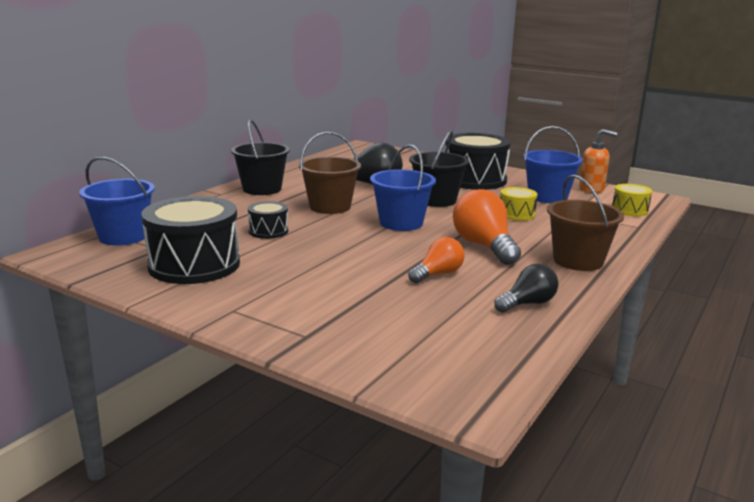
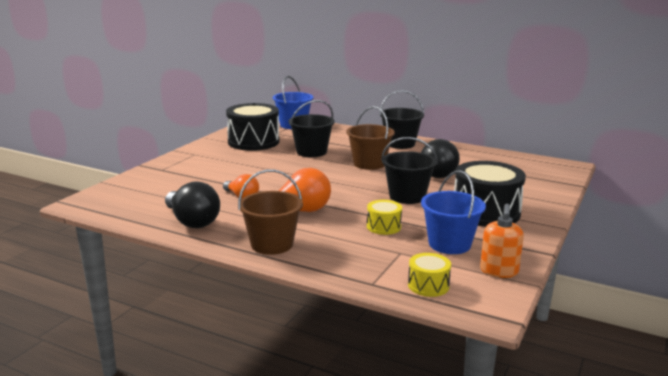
camera: 85 degrees right, 0 degrees up
black drum [248,201,288,239] -> black bucket [289,100,335,157]
blue bucket [370,144,436,231] -> none
black light bulb [494,264,558,313] -> black light bulb [165,181,220,228], size x1.63

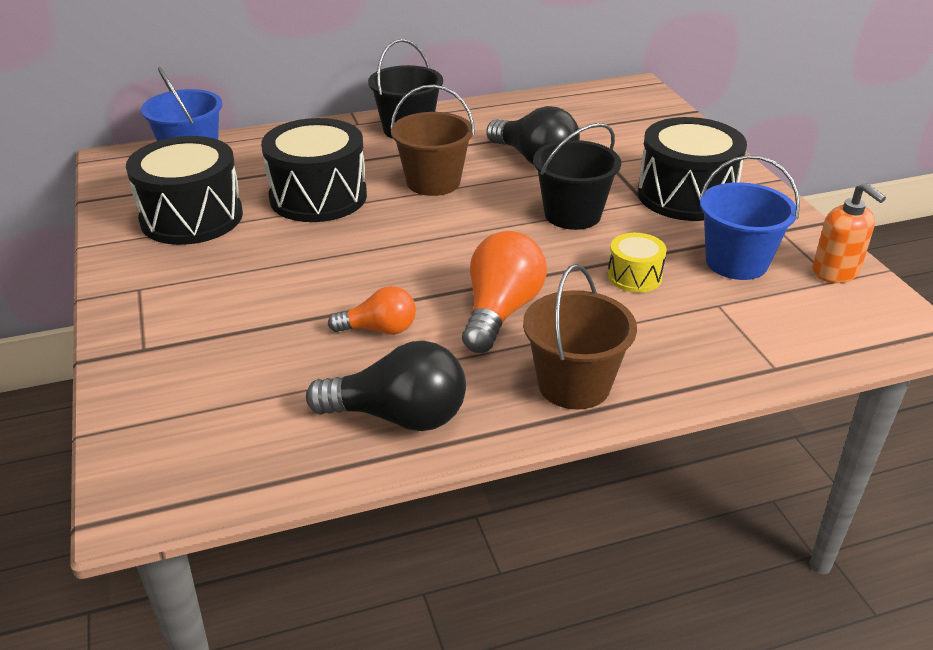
camera: 45 degrees left, 15 degrees up
black bucket [289,100,335,157] -> black drum [261,118,367,222]
yellow drum [408,253,451,297] -> none

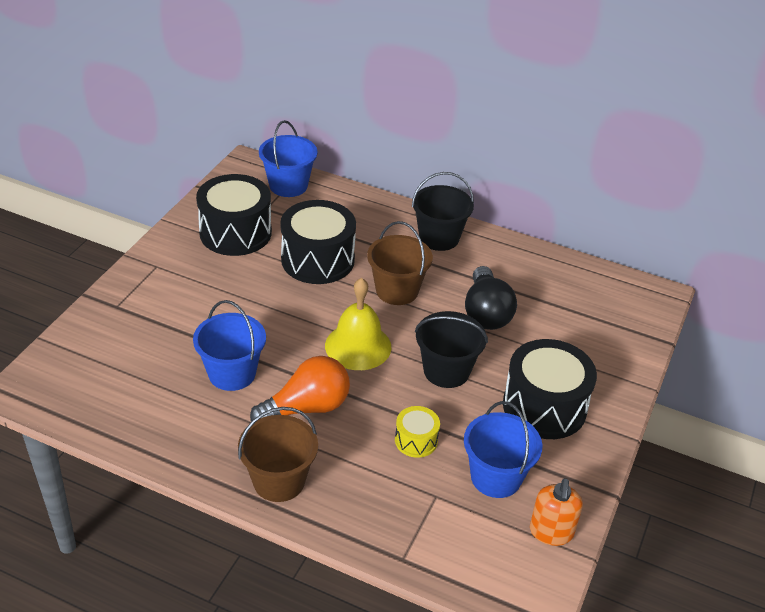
camera: 40 degrees right, 5 degrees up
black light bulb [306,341,466,431] -> none
orange light bulb [328,286,416,335] -> blue bucket [193,300,266,391]
none -> yellow bell [325,278,391,370]

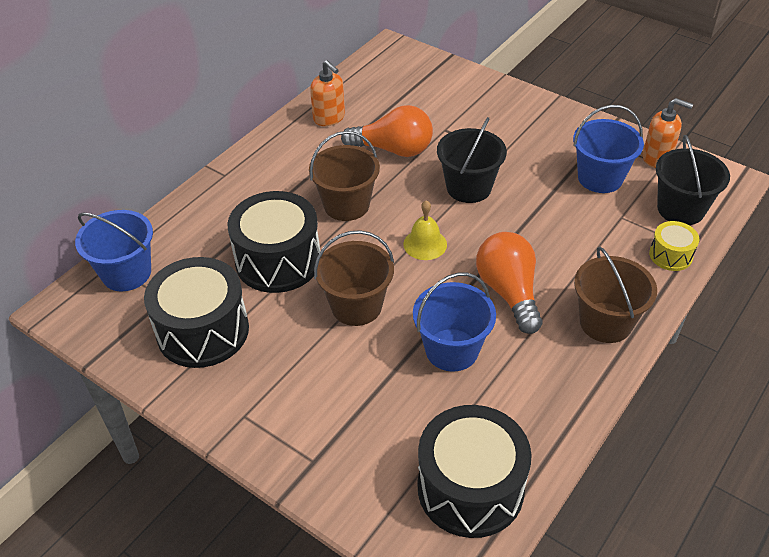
camera: 75 degrees left, 5 degrees up
yellow bell [325,278,391,370] -> yellow bell [403,200,447,260], size x0.62
yellow drum [395,406,440,458] -> yellow drum moved to [649,221,699,271]
black bucket [412,172,474,251] -> black bucket moved to [656,135,730,225]
black light bulb [465,266,517,330] -> orange light bulb [341,105,433,157]
black drum [503,339,597,439] -> black drum moved to [418,405,532,538]
none -> orange soap dispenser [310,60,345,126]
none -> brown bucket [314,230,394,326]

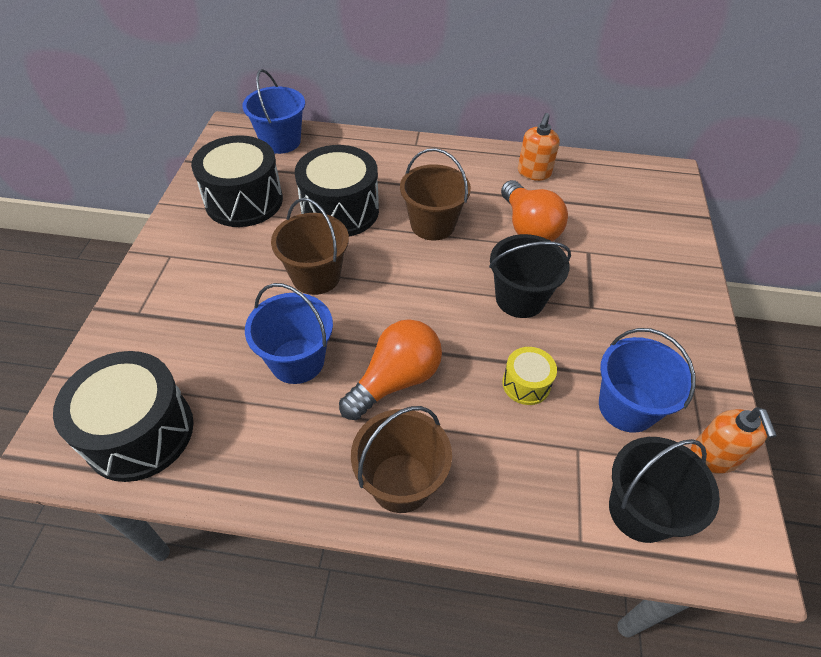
camera: 60 degrees right, 5 degrees up
yellow bell [403,200,447,260] -> none
yellow drum [649,221,699,271] -> yellow drum moved to [502,347,557,405]

